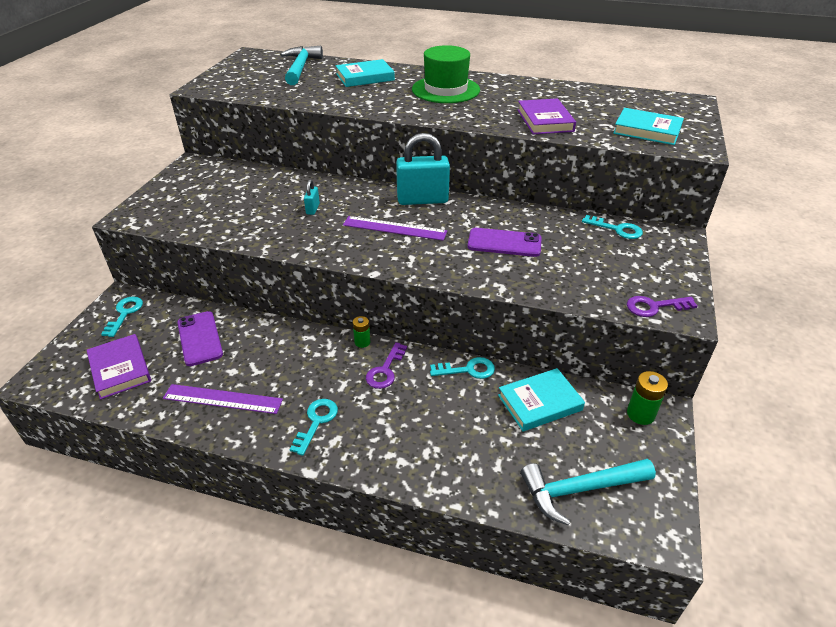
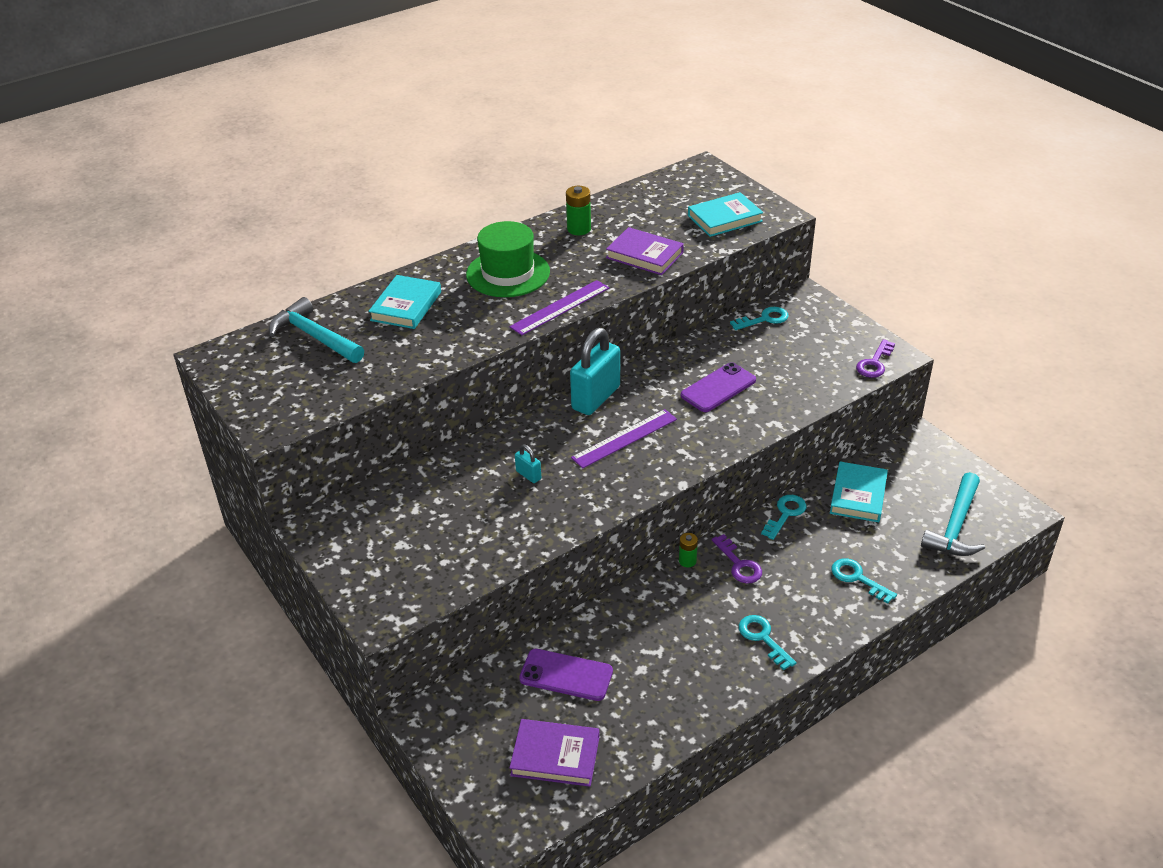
camera: 50 degrees left, 0 degrees up
turquoise key [101,297,143,337] -> turquoise key moved to [831,558,897,604]
purple ruler [163,384,283,414] -> purple ruler moved to [509,280,609,335]
green battery [627,371,668,425] -> green battery moved to [566,186,591,235]

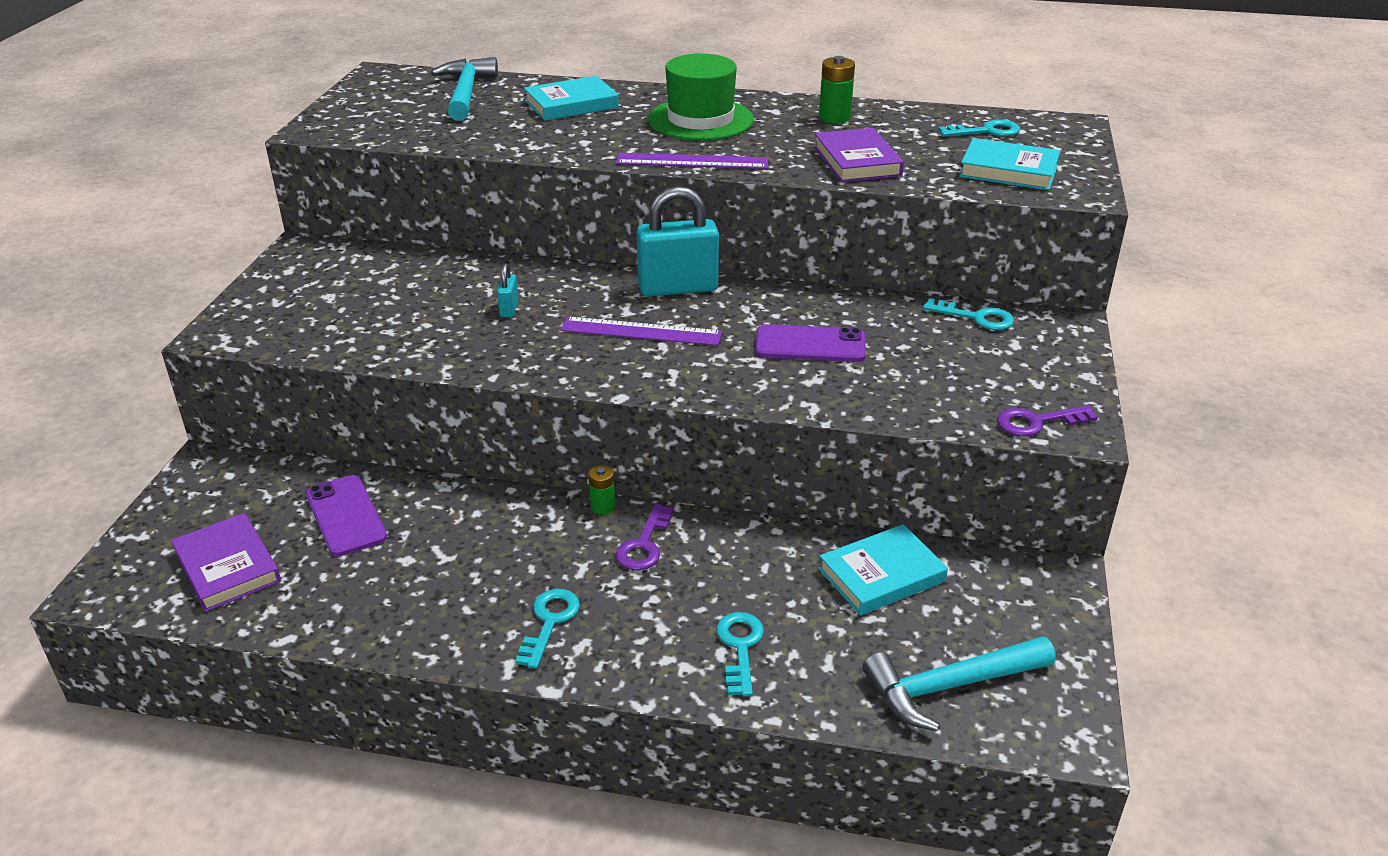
camera: 45 degrees right, 5 degrees down
turquoise key [761,495,807,540] -> turquoise key moved to [938,119,1020,137]

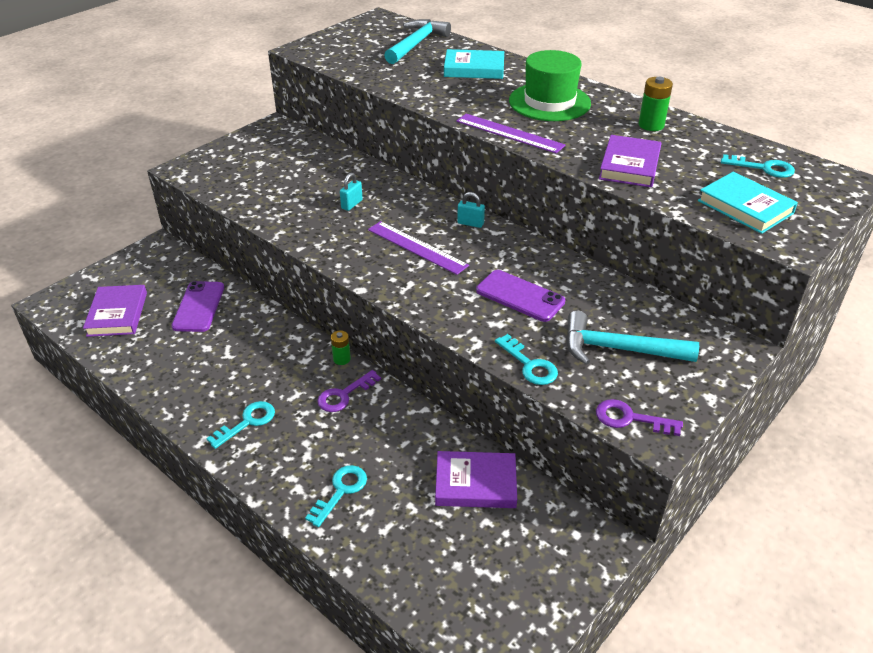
camera: 30 degrees right, 5 degrees up
turquoise padlock [636,186,719,297] -> turquoise padlock [457,192,485,228], size x0.44
turquoise book [818,524,948,615] -> purple book [435,451,517,508]
turquoise hammer [863,636,1055,731] -> turquoise hammer moved to [566,311,699,365]
turquoise key [923,298,1014,330] -> turquoise key moved to [495,334,558,385]

